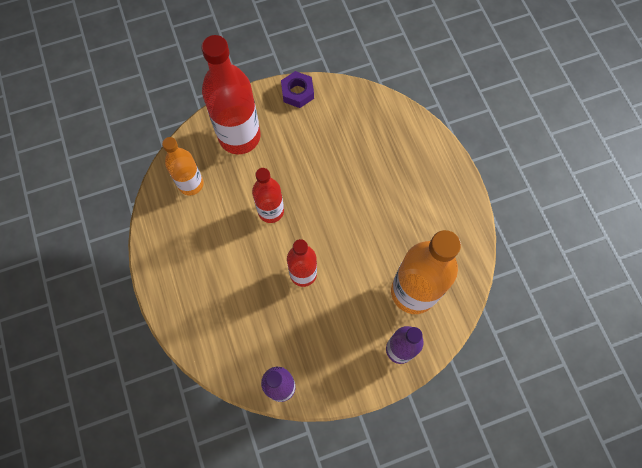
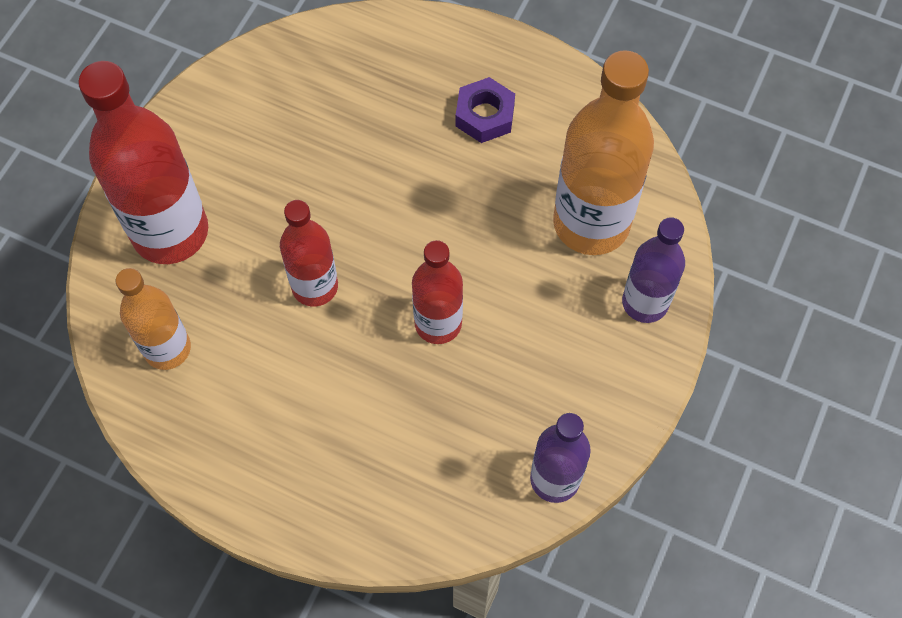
camera: 45 degrees left, 5 degrees down
purple nut [281,71,314,108] -> purple nut moved to [456,77,515,143]

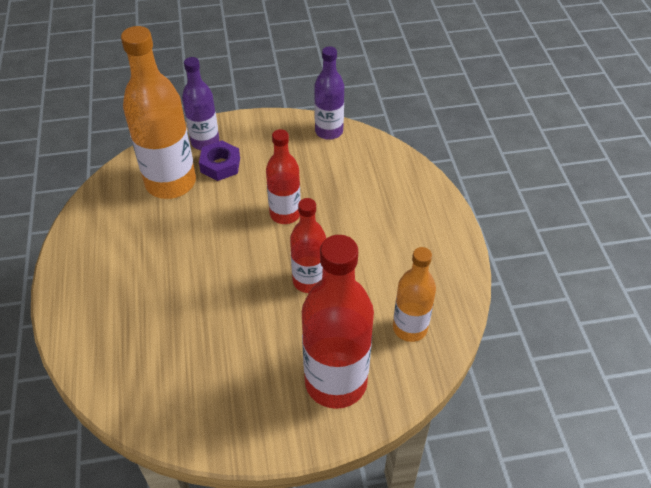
camera: 125 degrees left, 15 degrees down
purple nut [456,77,515,143] -> purple nut moved to [199,140,240,181]

